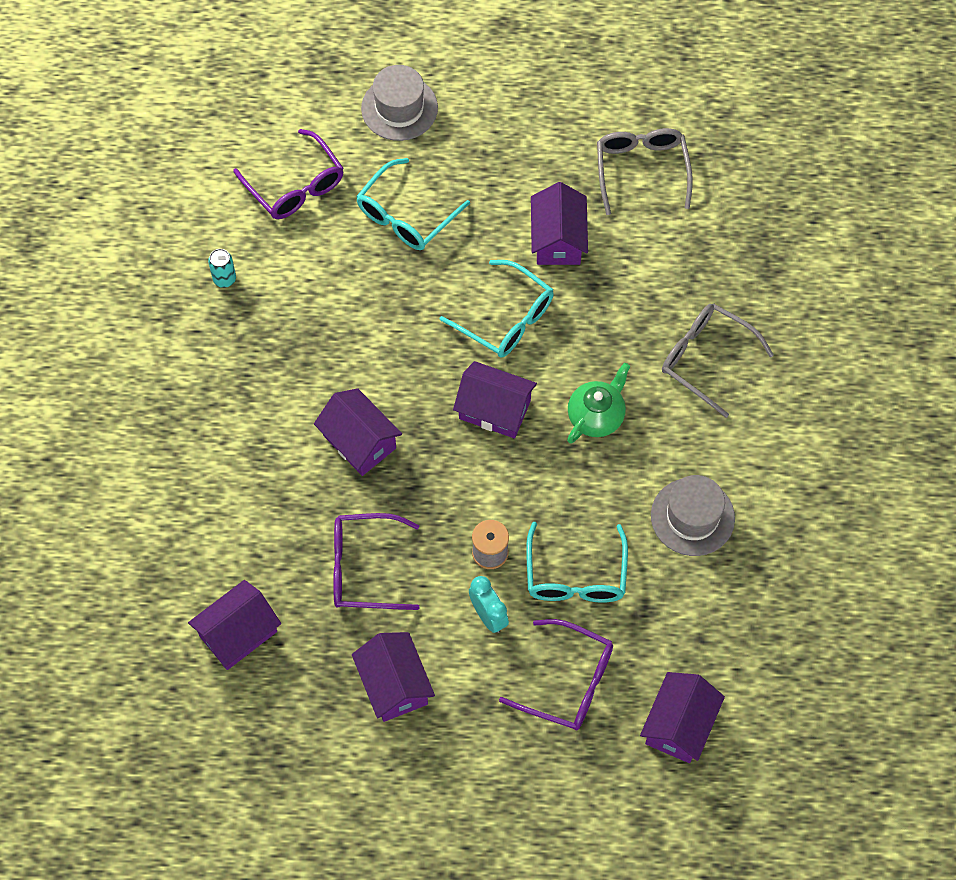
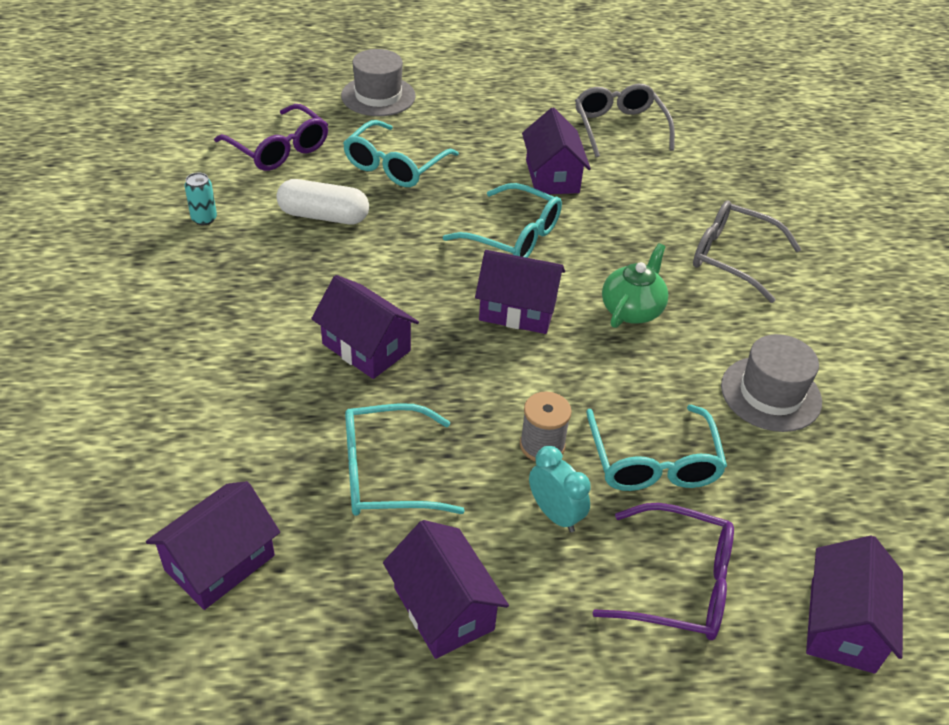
camera: 10 degrees left, 20 degrees down
purple glasses [333,513,420,610] -> turquoise glasses [345,403,465,516]
none -> white capsule [276,179,369,224]

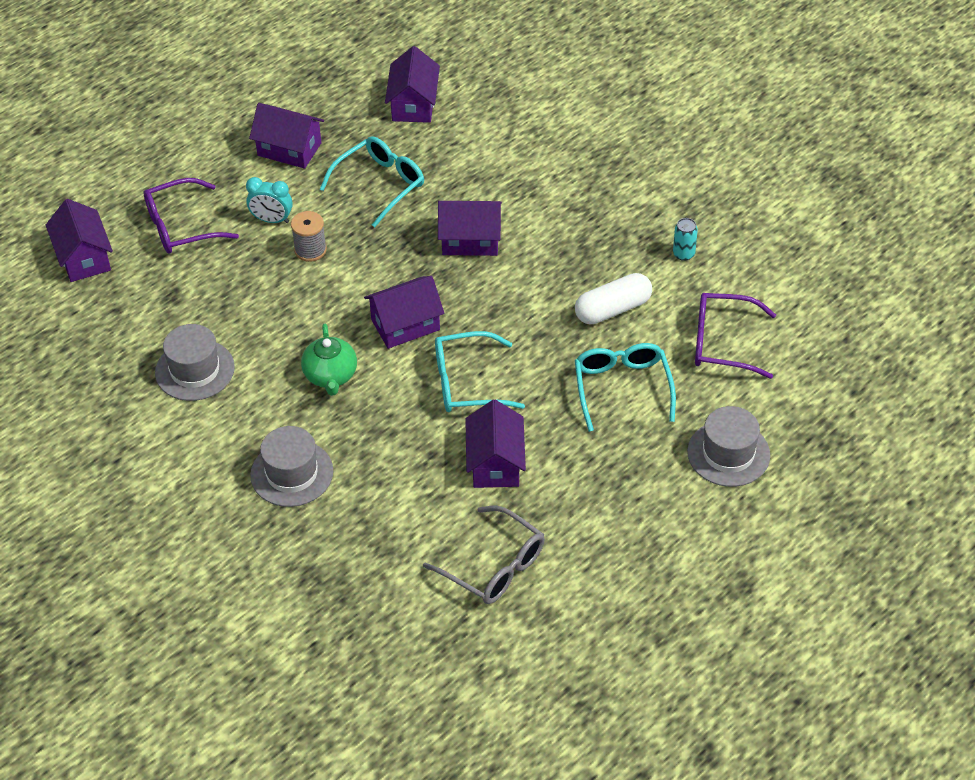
camera: 145 degrees right, 5 degrees up
purple house [522,107,591,194] -> purple house turned 45 degrees clockwise [465,400,526,488]
turquoise glasses [586,405,727,491] -> none
grey glasses [693,200,801,303] -> grey hat [250,426,333,507]

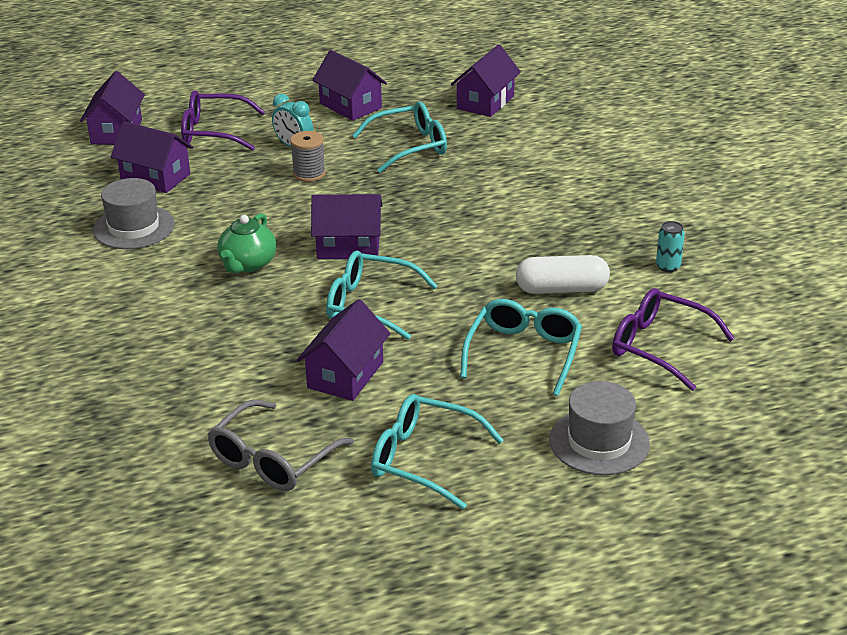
camera: 25 degrees right, 15 degrees down
grey hat [250,426,333,507] -> none
grey glasses [423,506,545,604] -> grey glasses turned 60 degrees clockwise [208,399,354,491]
purple house [438,201,502,256] -> purple house moved to [111,121,193,193]
none -> turquoise glasses [371,394,504,509]

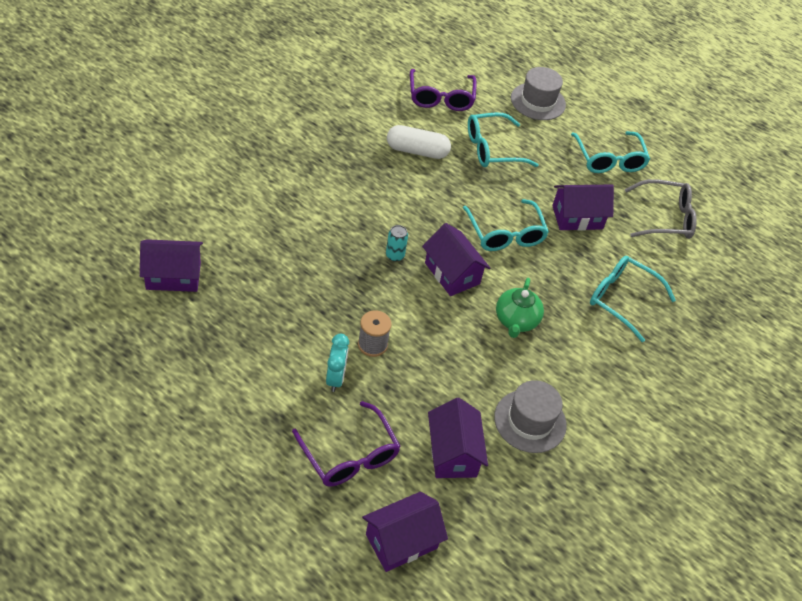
camera: 130 degrees left, 15 degrees up
green teapot [217,213,277,273] -> green teapot turned 120 degrees clockwise [496,278,544,338]
purple house [312,50,387,121] -> none
turquoise glasses [352,101,447,173] -> turquoise glasses moved to [590,256,676,343]
white capsule [516,255,610,294] -> white capsule turned 45 degrees counterclockwise [387,125,451,159]
turquoise can [656,221,685,272] -> turquoise can moved to [386,225,408,262]

